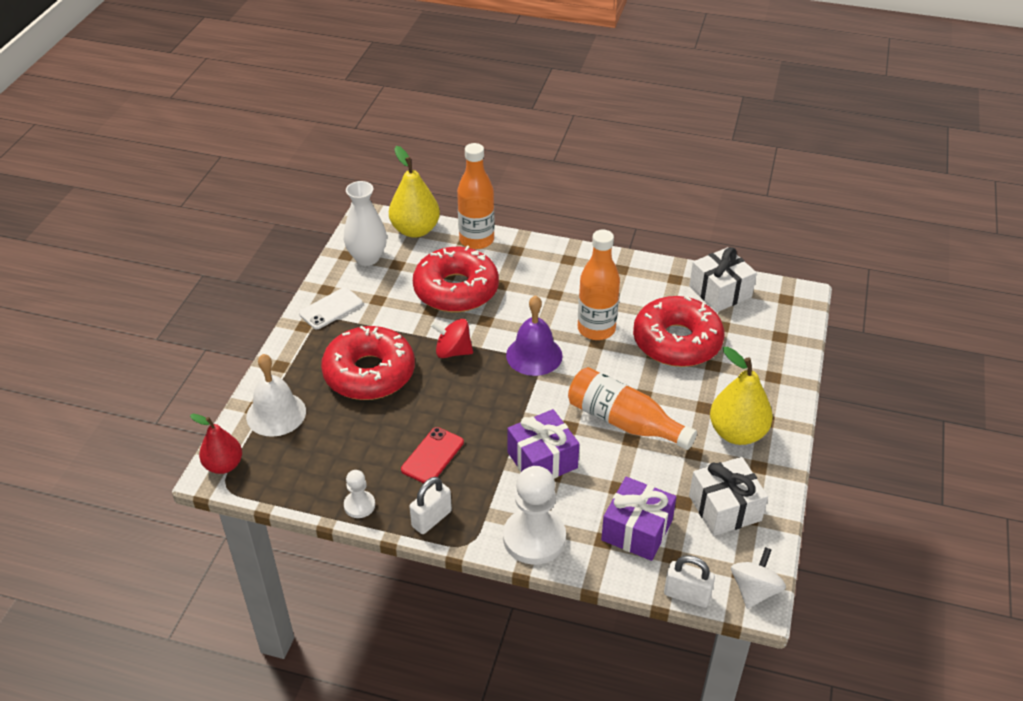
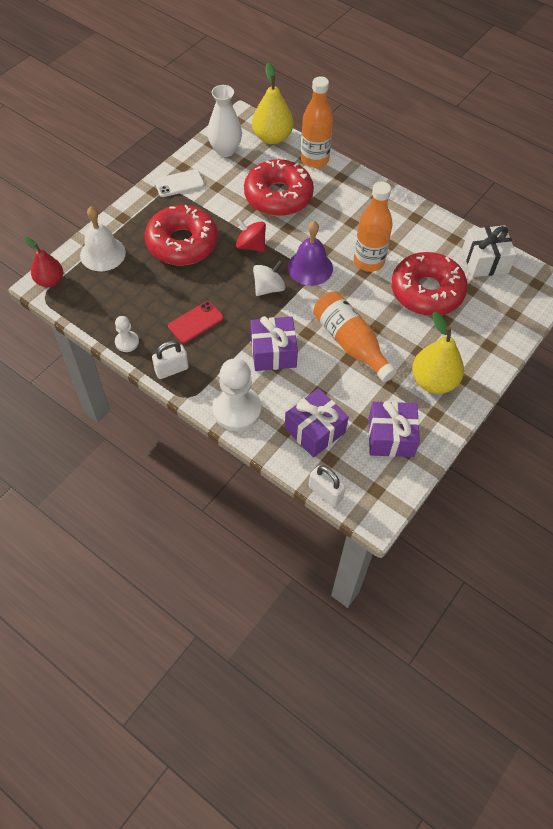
camera: 20 degrees right, 15 degrees up
white gift [689,457,768,536] -> purple gift [368,401,420,457]
white spinning top [731,547,786,609] -> white spinning top moved to [253,260,285,296]

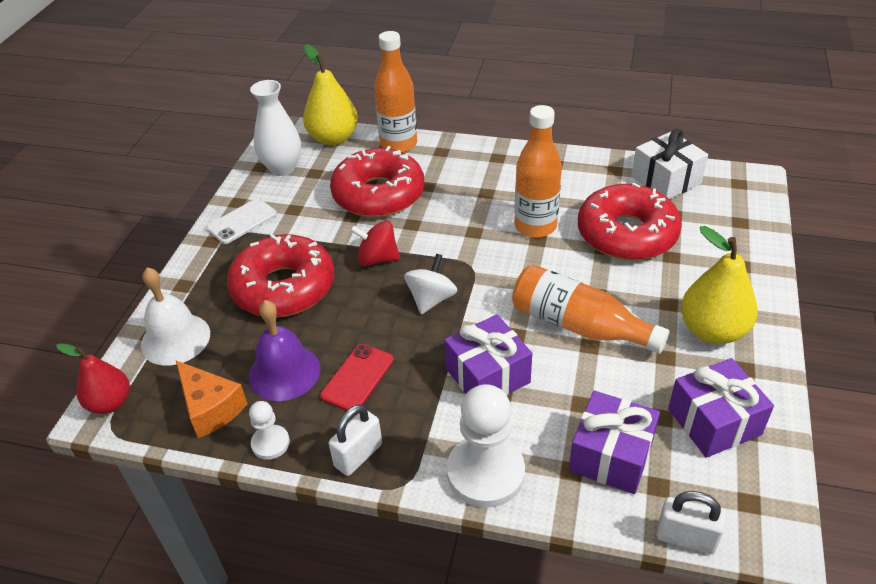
camera: 20 degrees left, 15 degrees down
purple bell [288,221,333,286] -> purple bell moved to [249,300,321,401]
none -> orange cheese [176,361,247,438]

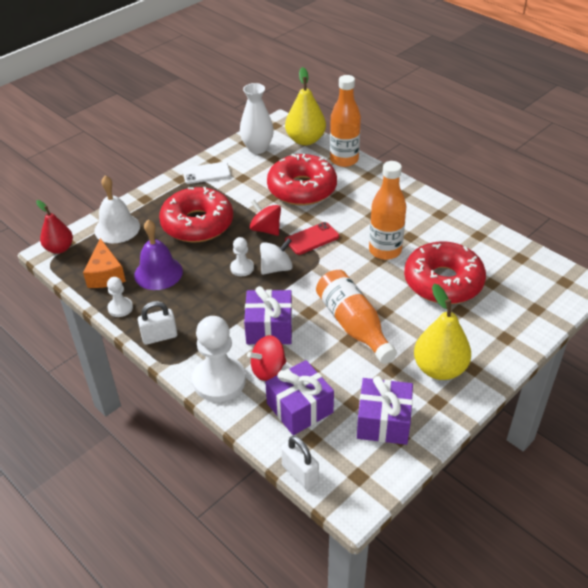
camera: 30 degrees right, 0 degrees up
red phone [320,344,394,411] -> red phone moved to [285,222,339,255]
white gift [632,129,708,199] -> none
none -> white pawn [230,237,254,276]
none -> red spinning top [247,335,287,381]

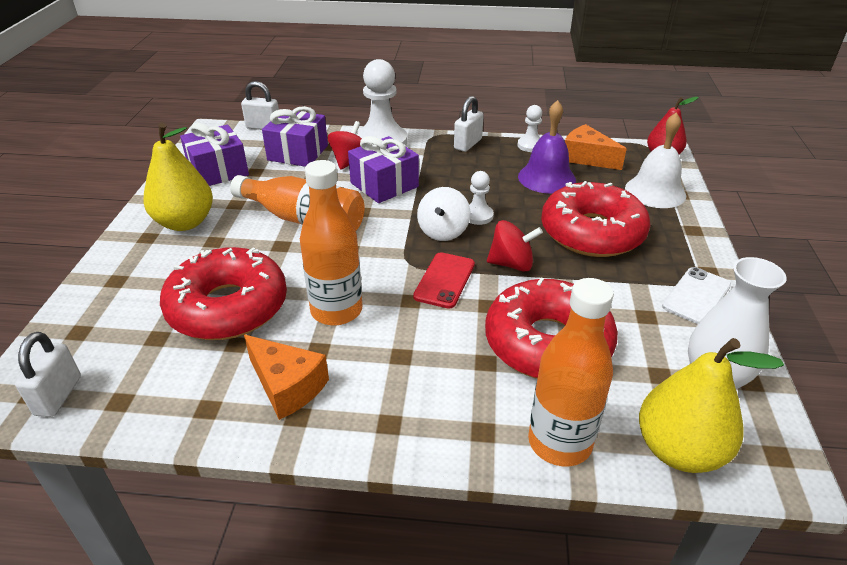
camera: 140 degrees right, 5 degrees down
none -> white padlock [15,332,81,417]
none -> orange cheese [244,335,329,420]

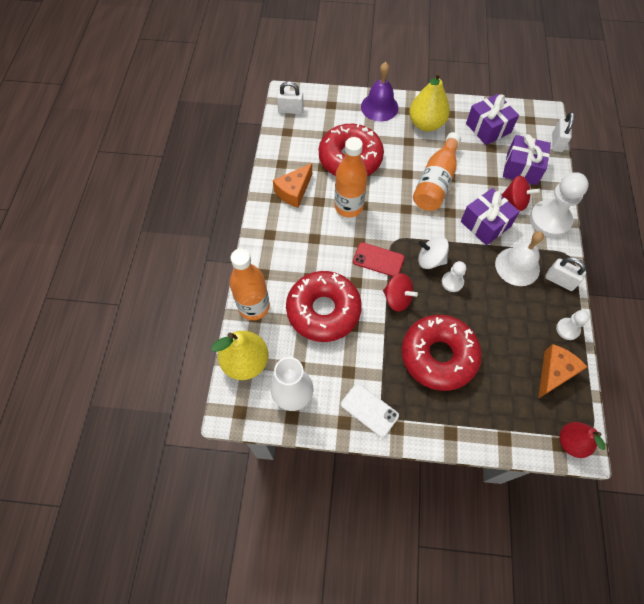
camera: 90 degrees right, 25 degrees up
red spinning top [487,220,543,271] -> red spinning top turned 60 degrees counterclockwise [383,273,418,312]
purple bell [518,100,576,194] -> purple bell moved to [361,62,399,122]
white bell [625,112,686,208] -> white bell moved to [495,231,544,286]

